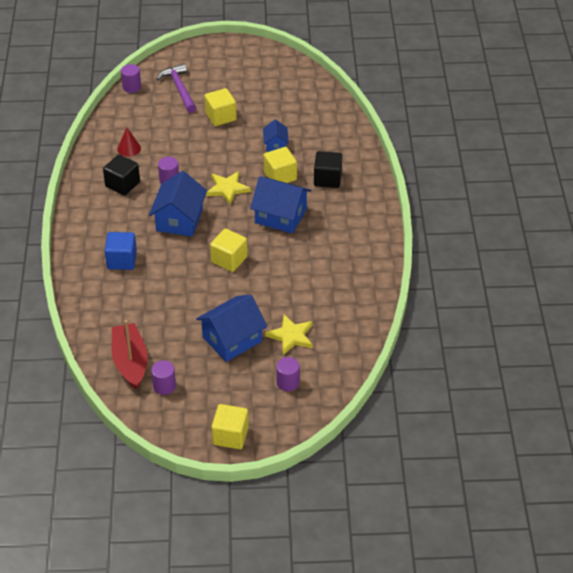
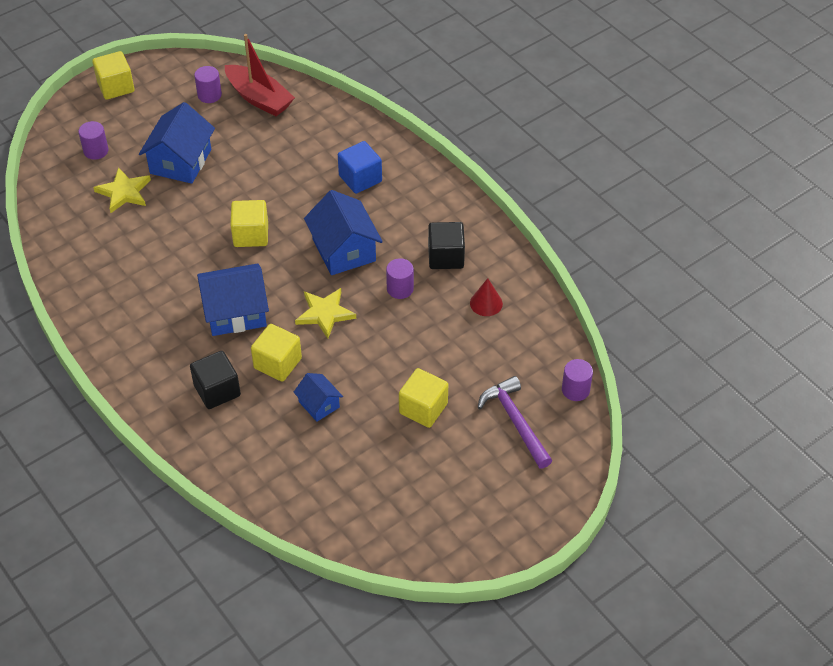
camera: 145 degrees right, 5 degrees up
purple hammer [156,63,196,113] -> purple hammer turned 150 degrees counterclockwise [478,376,552,469]

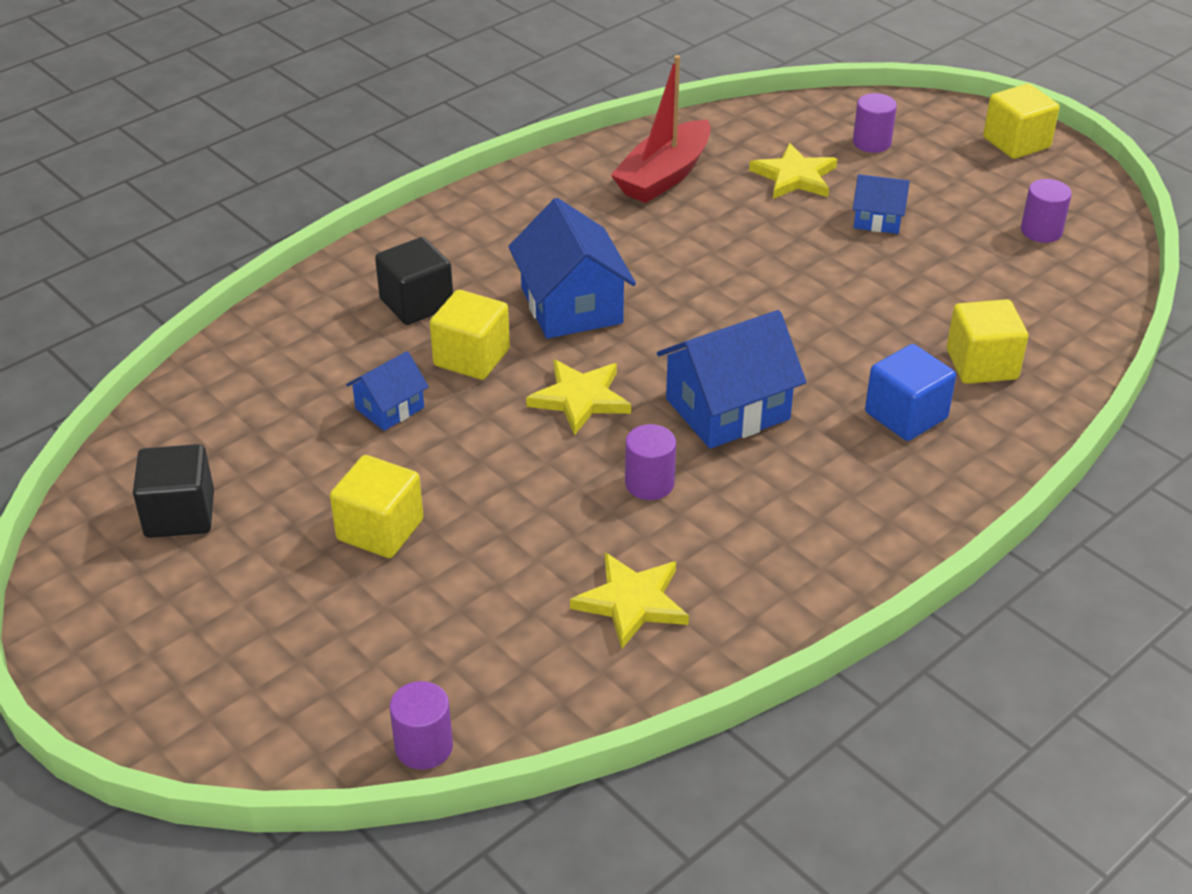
camera: 85 degrees right, 10 degrees down
blue house [139,102,215,184] -> blue house [853,174,910,234], size x0.54
red boat [225,34,295,116] -> red boat moved to [611,55,711,203]
yellow cube [230,200,268,247] -> yellow cube moved to [947,299,1028,384]
black cube [428,222,465,269] -> black cube moved to [133,444,214,538]
red cone [470,278,503,316] -> yellow star [570,553,689,649]
purple hammer [478,376,552,469] -> none

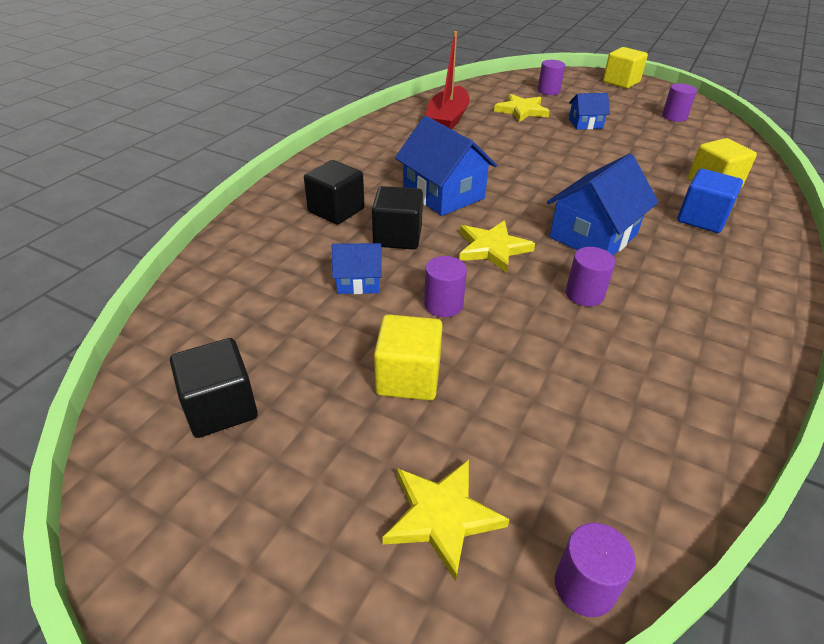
camera: 20 degrees left, 0 degrees up
blue house [346,351,429,431] -> blue house turned 60 degrees clockwise [332,243,382,294]
yellow cube [430,290,510,380] -> black cube [372,186,423,250]
yellow star [570,553,689,649] -> yellow star moved to [382,460,510,581]
none -> purple cylinder [424,256,467,317]

